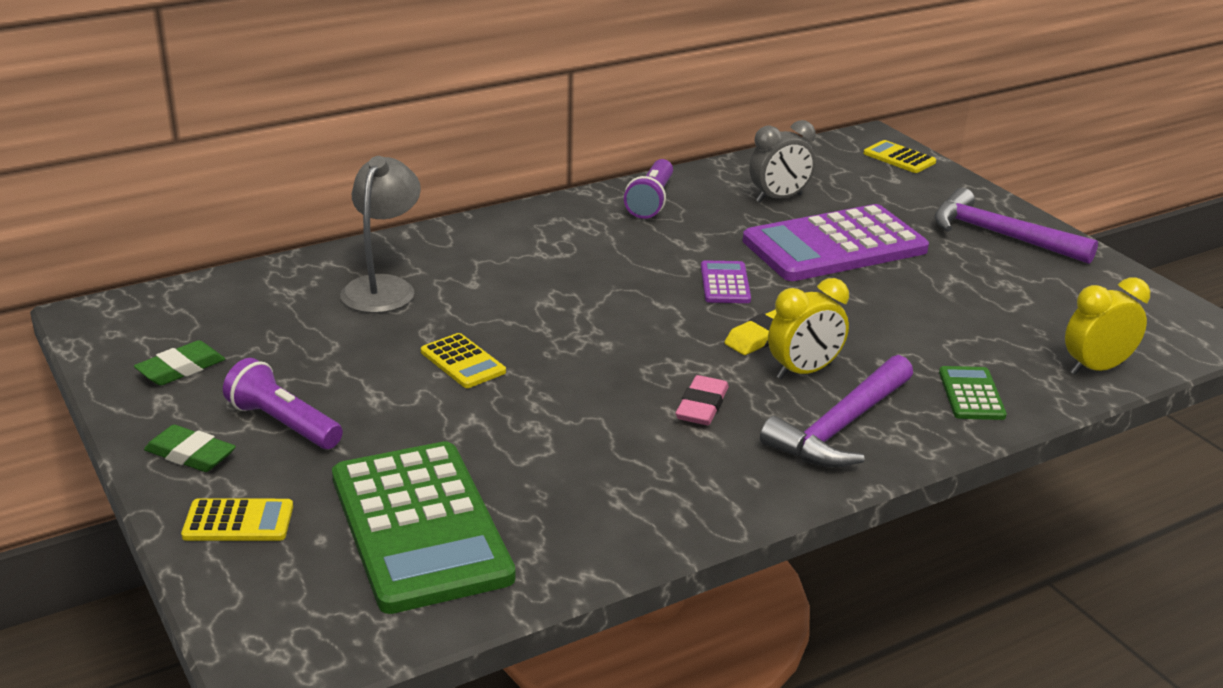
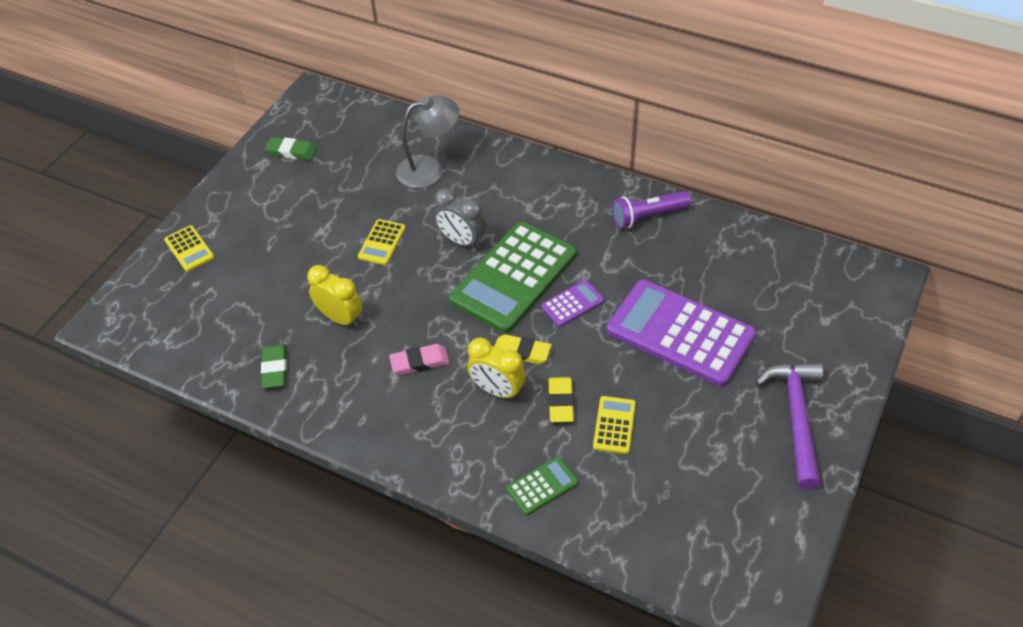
camera: 60 degrees right, 20 degrees up
green eraser [144,425,236,472] -> green eraser moved to [261,345,287,388]
purple flashlight [223,358,343,449] -> none
green calculator [332,441,516,614] -> green calculator moved to [449,221,576,333]
grey clock [749,120,816,203] -> grey clock moved to [434,188,486,249]
purple hammer [760,355,913,468] -> none
yellow calculator [863,140,936,173] -> yellow calculator moved to [593,396,636,454]
yellow clock [1065,277,1150,375] -> yellow clock moved to [307,265,363,328]
none -> yellow eraser [548,377,574,422]

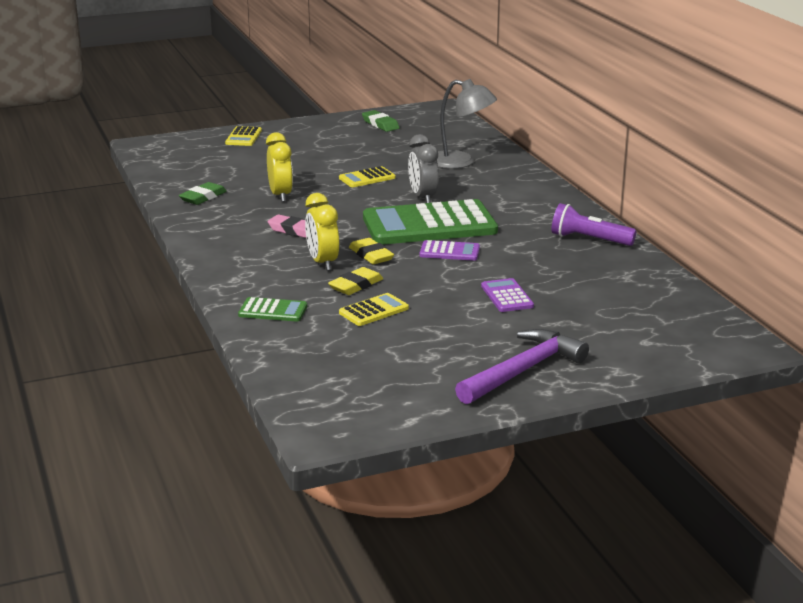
camera: 40 degrees right, 25 degrees down
purple calculator [607,279,756,386] -> purple calculator [481,278,534,312], size x0.44

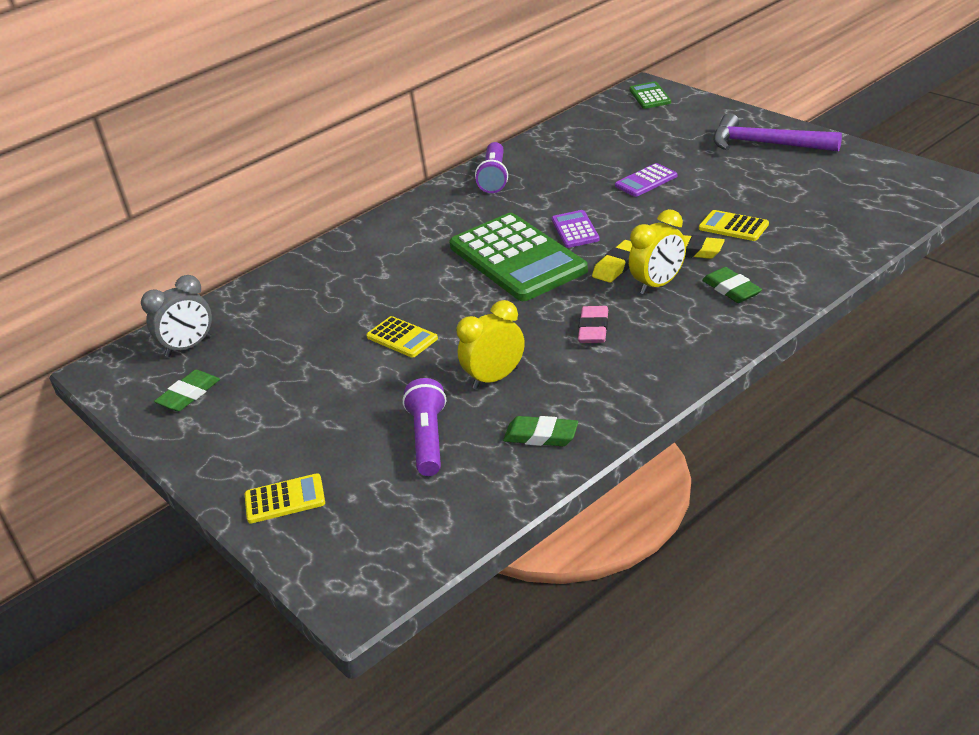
camera: 105 degrees left, 10 degrees up
green calculator [238,297,307,322] -> green calculator moved to [629,81,671,109]
grey clock [408,134,439,203] -> grey clock moved to [141,275,212,357]
grey lamp [437,79,497,169] -> none
none -> purple flashlight [402,378,446,476]
none -> green eraser [703,267,762,303]

